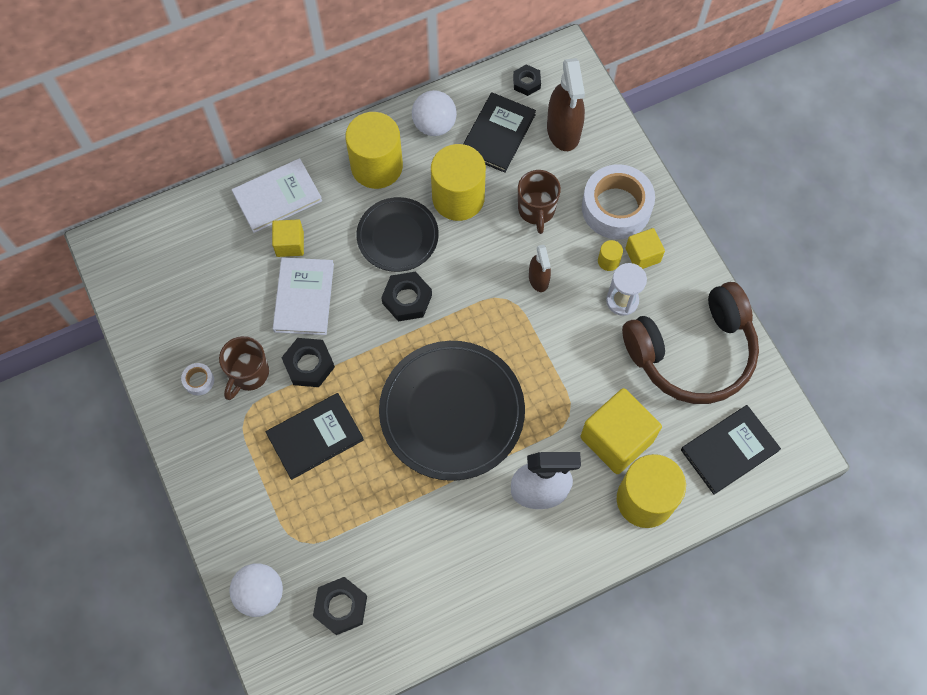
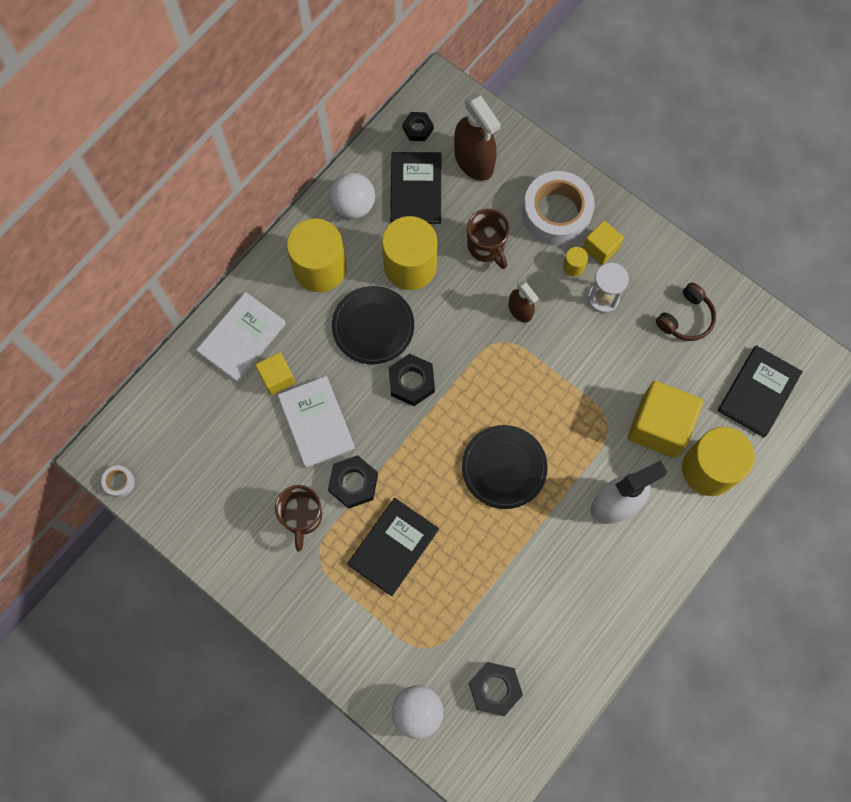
camera: 25 degrees left, 5 degrees up
white tape [181,363,214,395] -> white tape moved to [101,465,135,498]
black plate [379,341,525,481] -> black plate [462,425,548,509], size x0.60
brown headphones [622,282,759,404] -> brown headphones [656,283,716,341], size x0.46

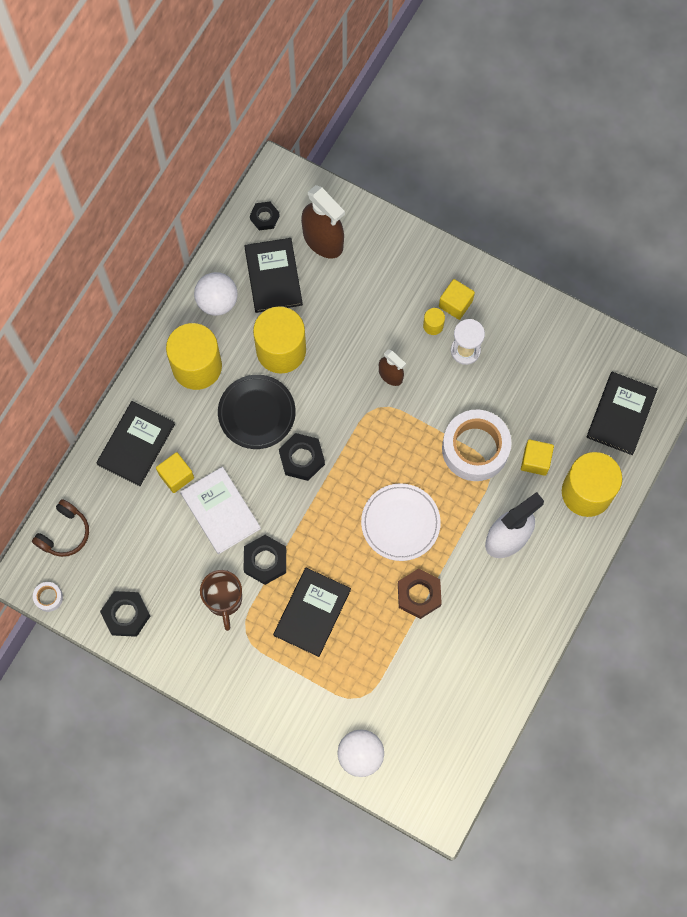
camera: 10 degrees left, 0 degrees up
white book [196,292,286,382] -> black book [96,401,175,486]
black plate [462,425,548,509] -> white plate [361,483,441,561]
brown mug [467,209,510,269] -> none
black nut [469,662,523,716] -> black nut moved to [100,591,151,637]
white tape [522,171,595,246] -> white tape moved to [442,409,512,481]
yellow cube [627,381,703,458] -> yellow cube [521,439,554,476], size x0.54
brown headphones [656,283,716,341] -> brown headphones moved to [32,499,89,557]
none -> brown nut [398,568,442,619]

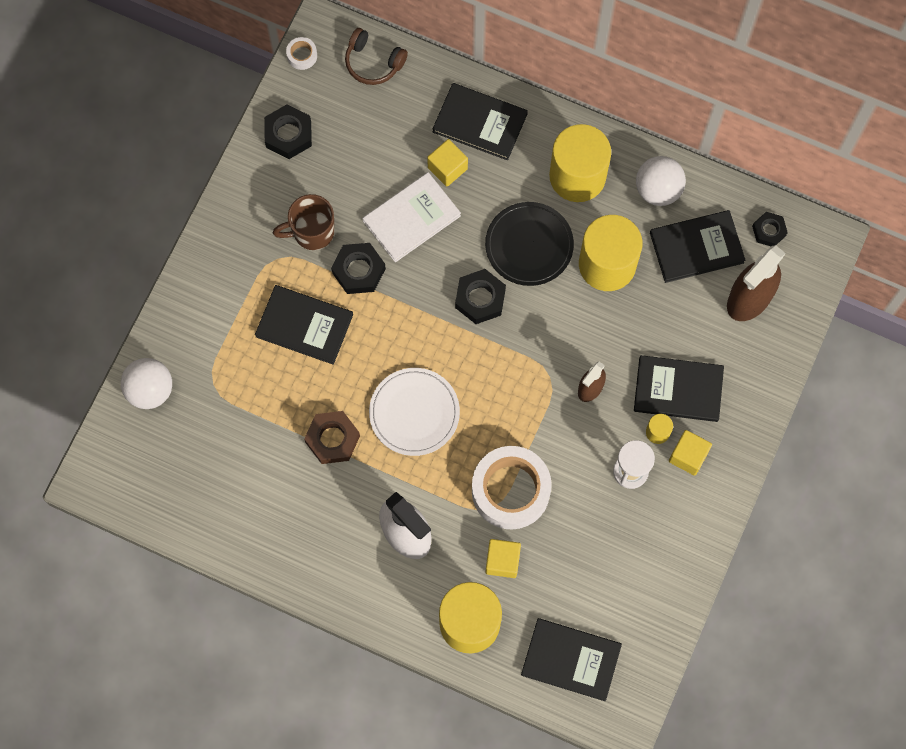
camera: 85 degrees right, 0 degrees up
none -> black book [634,355,724,422]

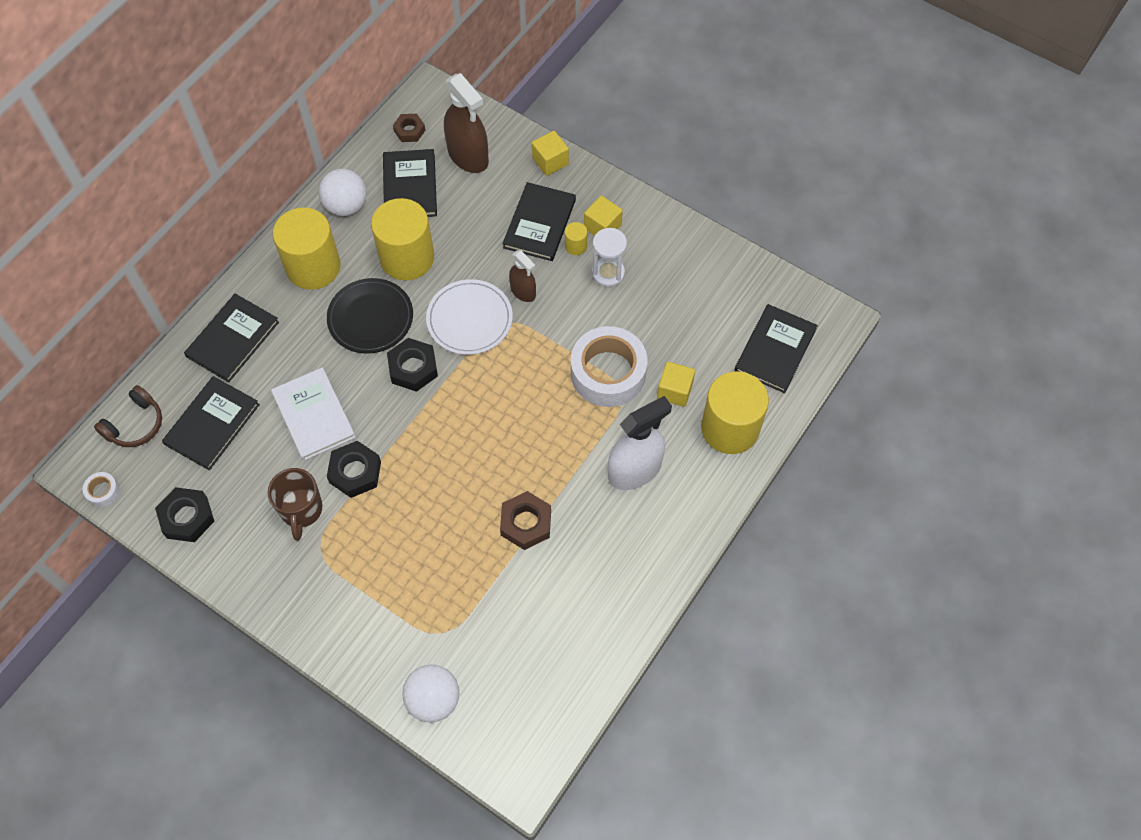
camera: 80 degrees left, 10 degrees down
black book [255,285,353,365] -> black book moved to [162,376,260,470]
white plate [369,368,460,456] -> white plate moved to [426,279,513,355]
yellow cube [427,139,468,187] -> yellow cube moved to [532,131,569,176]
black nut [752,212,788,247] -> brown nut [393,114,425,142]

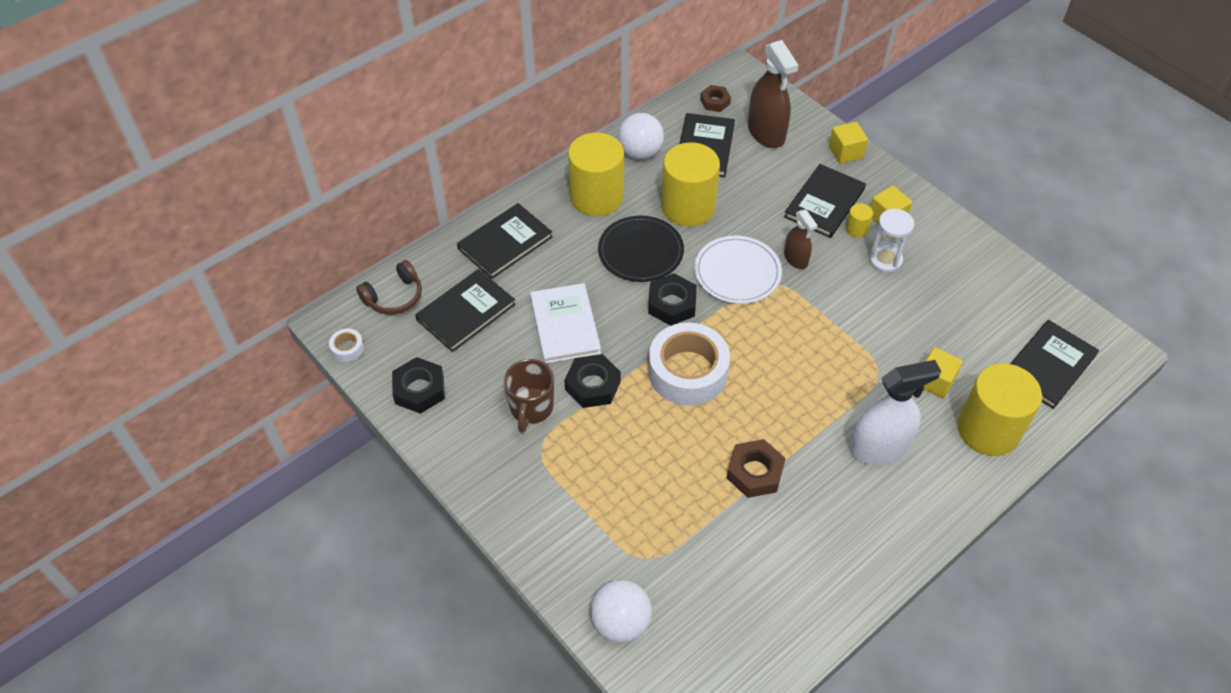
camera: 15 degrees right, 10 degrees down
white tape [571,326,647,407] -> white tape moved to [648,323,730,406]

